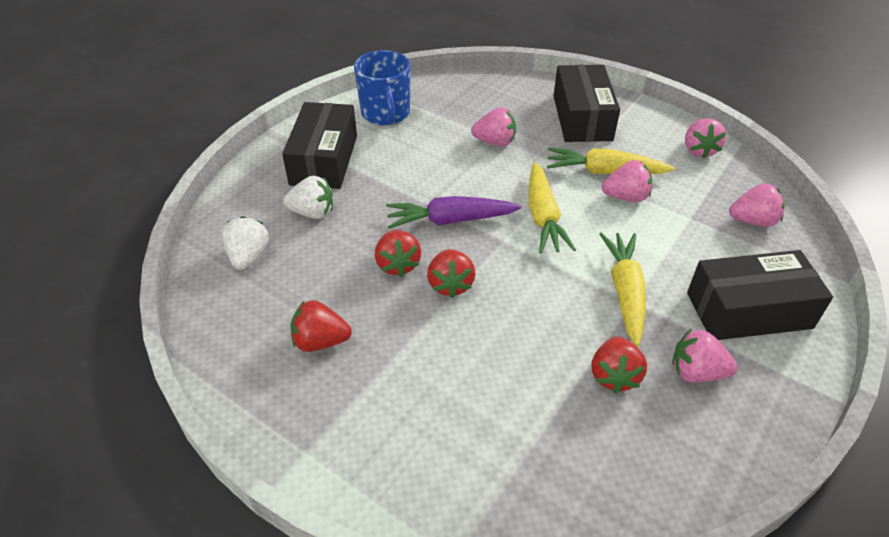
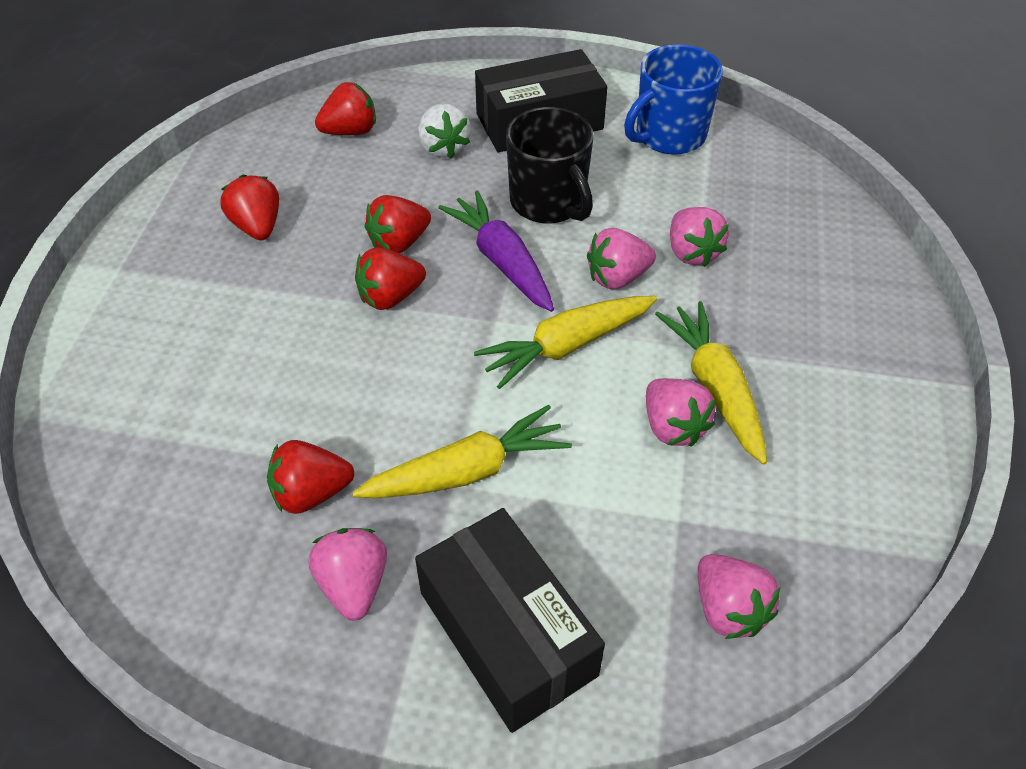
camera: 65 degrees right, 5 degrees up
white strawberry [222,216,269,270] -> red strawberry [315,82,376,135]
black box [554,65,620,142] -> none
pink strawberry [685,118,726,158] -> pink strawberry moved to [587,228,656,289]
none -> black mug [506,107,594,223]

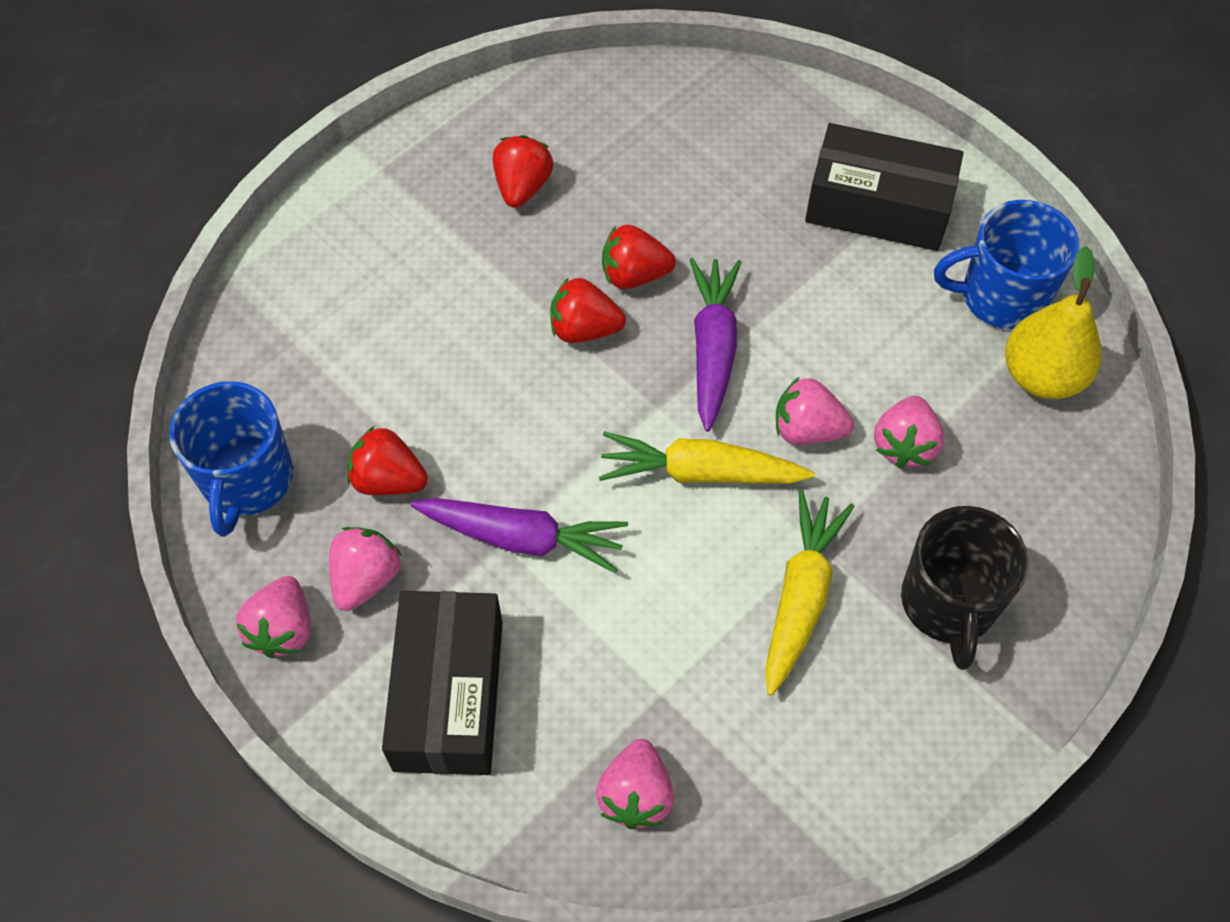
camera: 35 degrees right, 10 degrees up
red strawberry [315,82,376,135] -> none
yellow carrot [352,405,572,498] -> purple carrot [410,498,628,574]
white strawberry [418,103,471,158] -> none
black mug [506,107,594,223] -> black mug moved to [901,506,1029,670]
pink strawberry [646,378,715,446] -> pink strawberry moved to [236,576,310,658]
none -> blue mug [169,381,293,537]
none -> yellow pear [1005,246,1102,399]

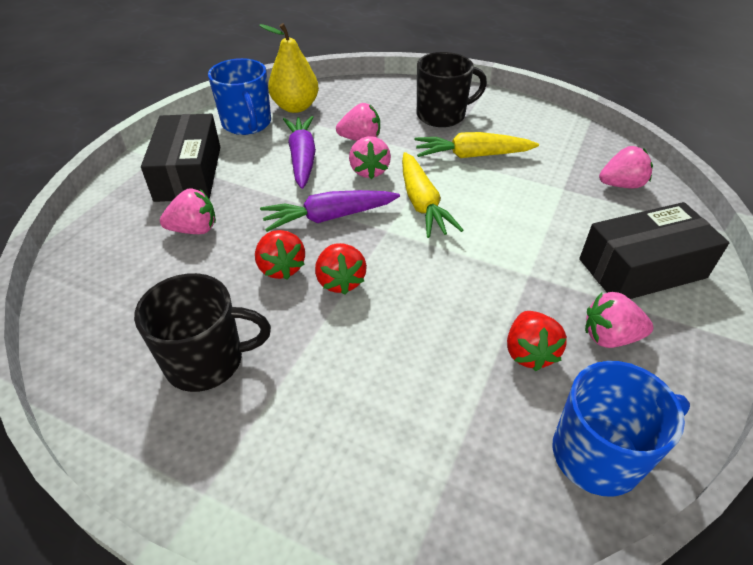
camera: 110 degrees left, 15 degrees down
pink strawberry [236,576,310,658] -> pink strawberry moved to [160,189,216,234]
purple carrot [410,498,628,574] -> purple carrot moved to [283,116,316,189]
red strawberry [493,135,553,208] -> black mug [134,273,271,392]

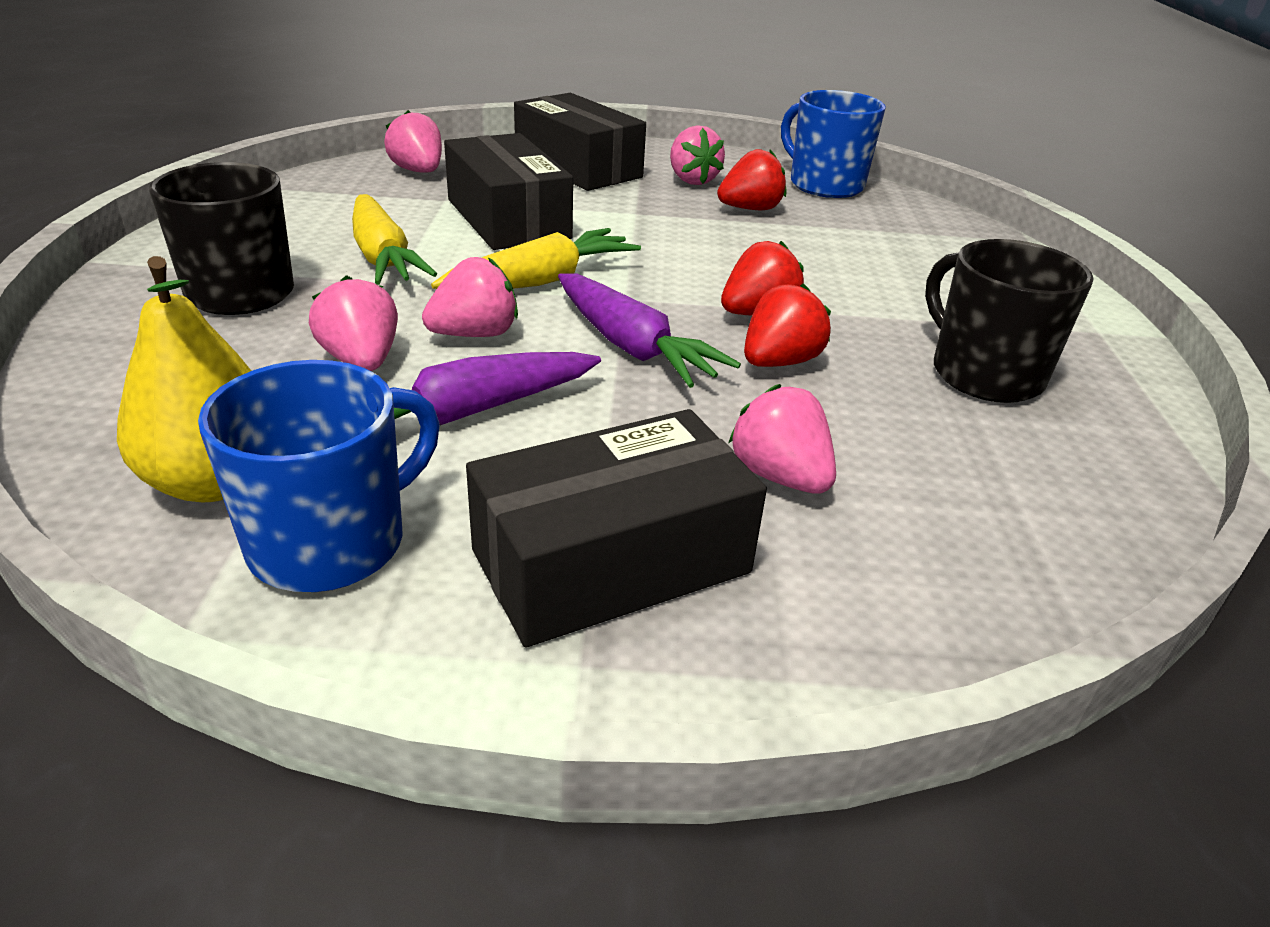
camera: 115 degrees left, 10 degrees down
none -> black box [444,133,573,250]

